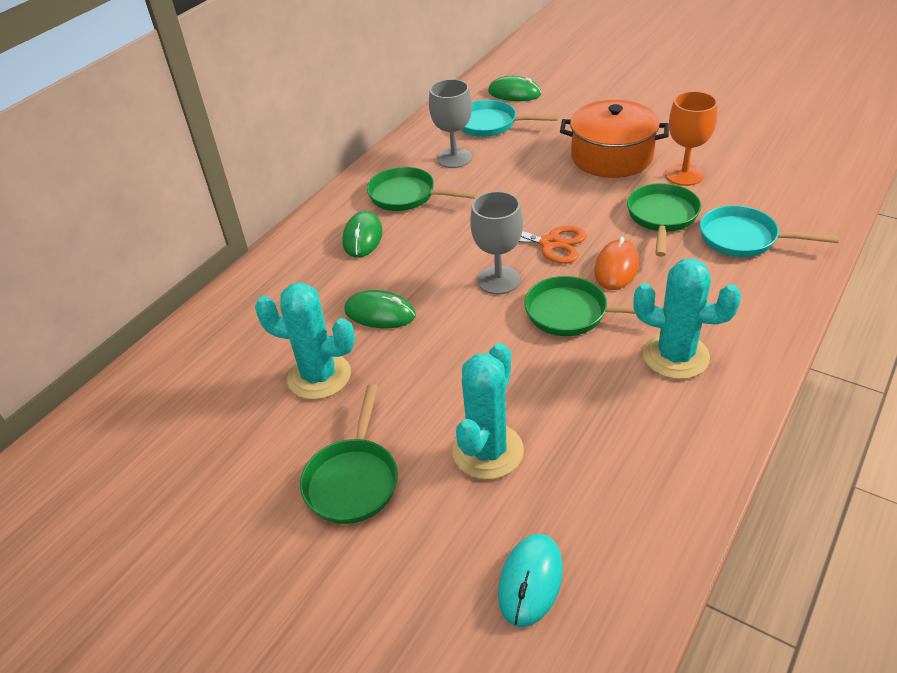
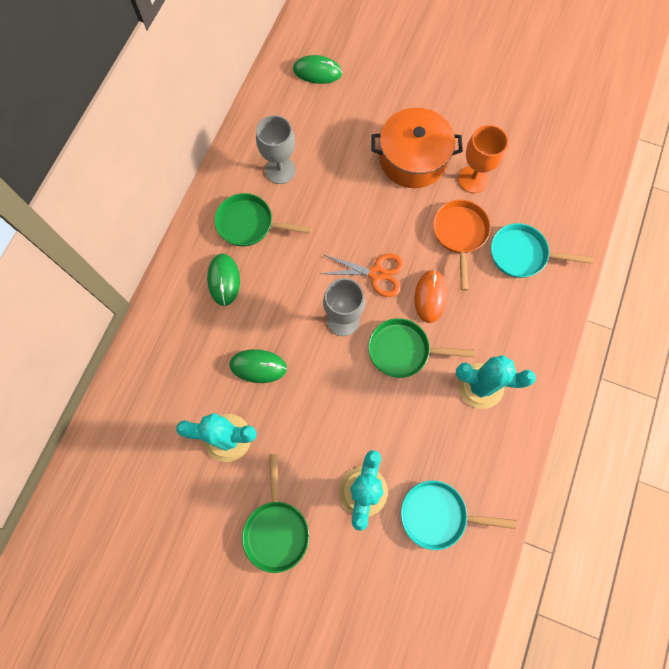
camera: 15 degrees left, 30 degrees up
turquoise pan [461,100,559,137] -> turquoise pan moved to [401,481,516,550]
turquoise mouse [498,534,563,627] -> none
green pan [627,183,701,257] -> orange pan [433,200,491,291]

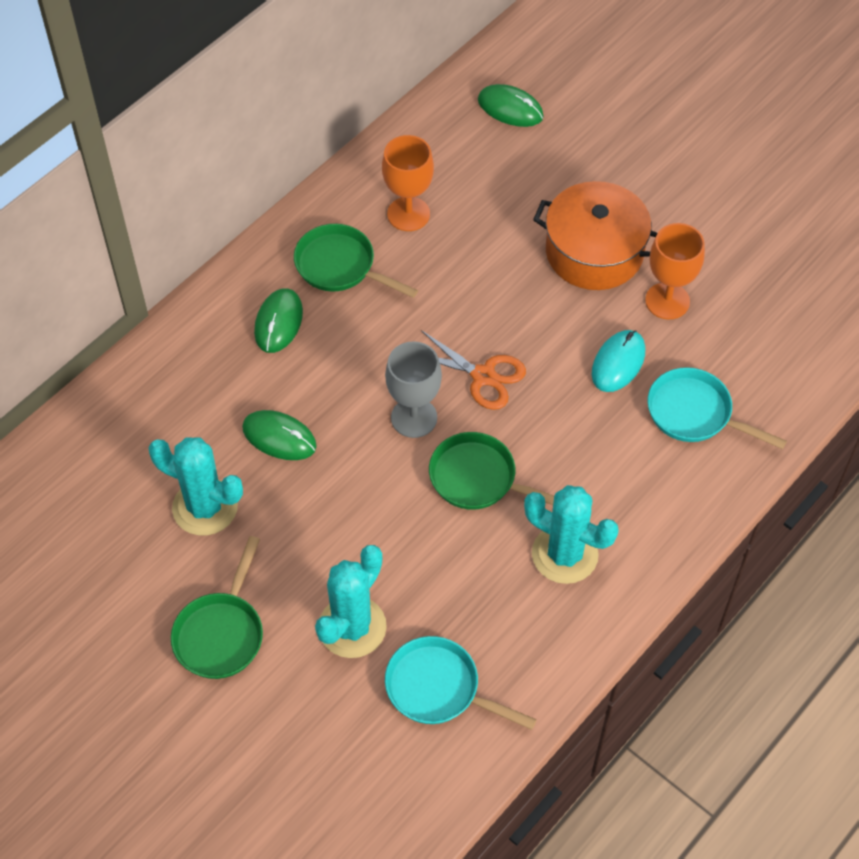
camera: 20 degrees right, 15 degrees down
grey goblet [256,115,296,184] -> orange goblet [382,135,434,231]
orange mouse [414,270,448,323] -> none
orange pan [433,200,491,291] -> turquoise mouse [592,330,645,392]

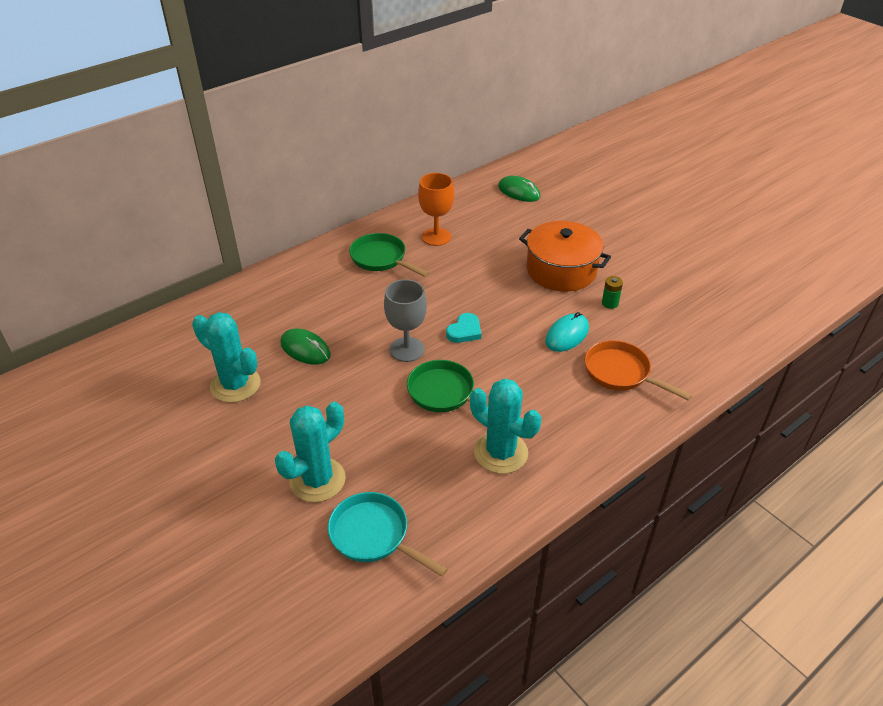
camera: 10 degrees right, 15 degrees down
green pan [171,536,263,679] -> none
green mouse [254,288,303,353] -> none
orange scissors [421,330,526,410] -> turquoise heart [446,313,481,343]
orange goblet [645,223,705,319] -> green battery [602,276,623,309]
turquoise pan [647,367,787,449] -> orange pan [585,340,692,401]

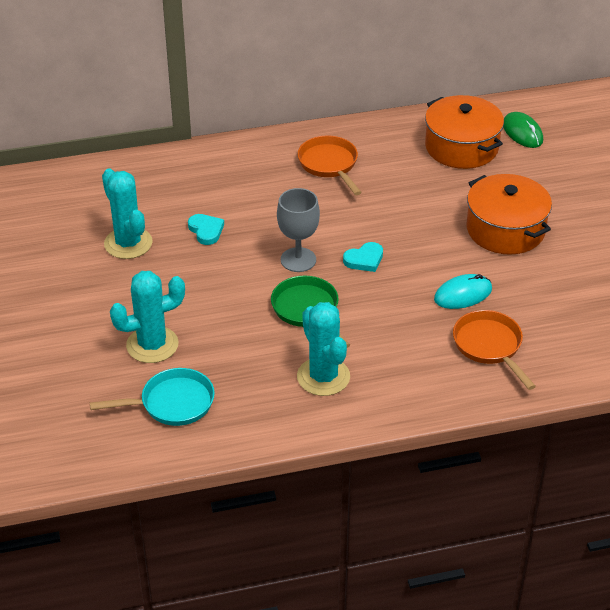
camera: 25 degrees right, 0 degrees up
green mouse [280,329,331,365] -> turquoise heart [188,214,224,245]
turquoise pan [328,492,448,577] -> turquoise pan turned 105 degrees clockwise [90,368,215,426]
green pan [349,233,429,277] -> orange pan [298,136,362,195]
orange goblet [418,173,454,246] -> none
green battery [602,276,623,309] -> none
none -> orange pot [425,95,504,169]

